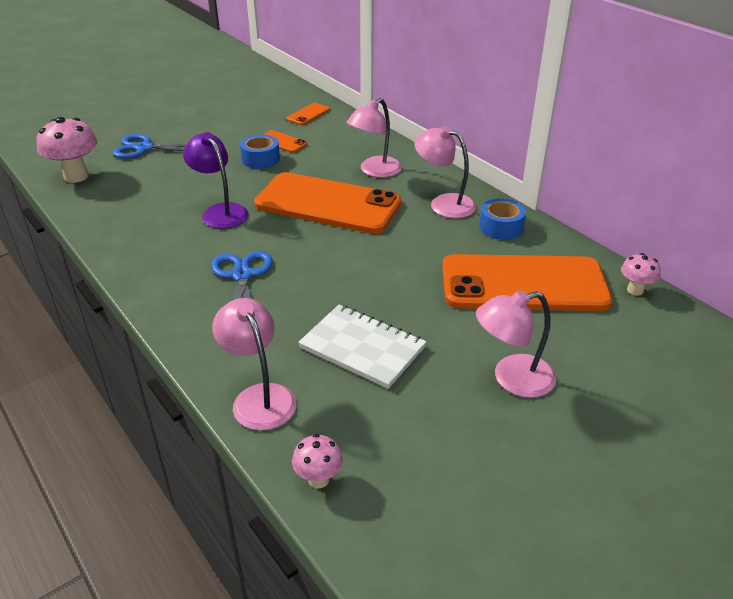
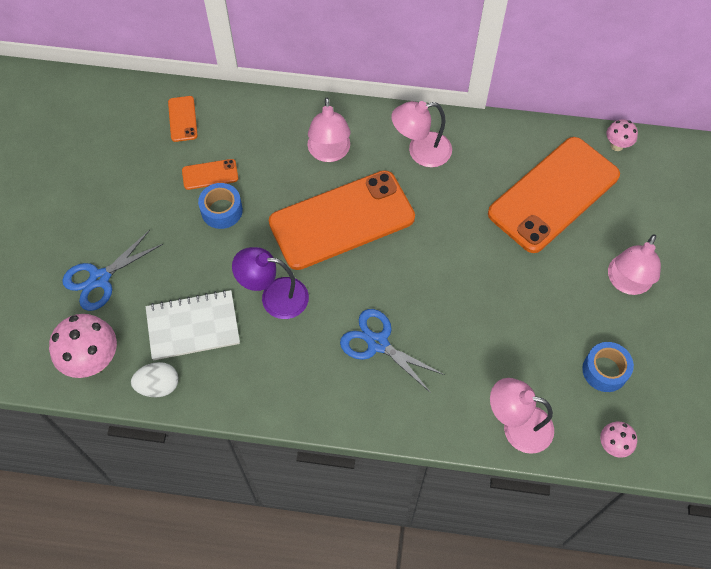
camera: 45 degrees left, 25 degrees up
white notebook [298,305,426,389] -> white notebook moved to [146,290,240,360]
blue tape [479,198,526,240] -> blue tape moved to [582,342,634,392]
none -> white egg [131,362,179,398]

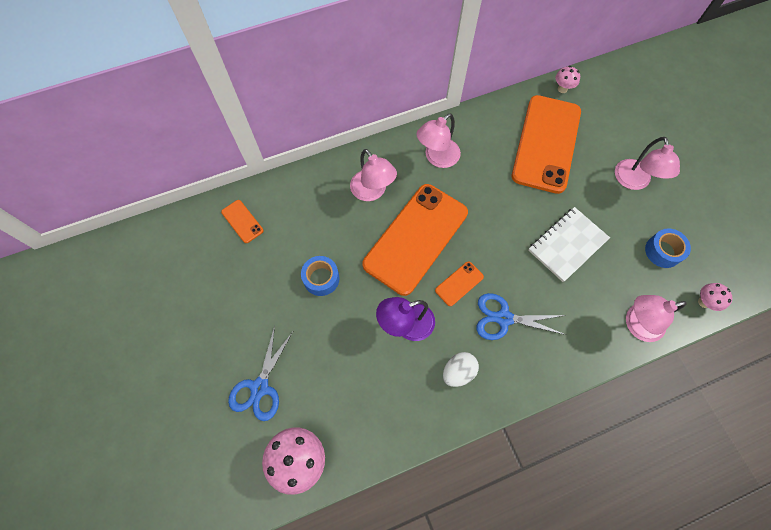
camera: 30 degrees left, 5 degrees up
white egg [131,362,179,398] -> white egg moved to [443,352,479,387]
white notebook [146,290,240,360] -> white notebook moved to [528,207,610,282]
orange phone [182,159,238,190] -> orange phone moved to [435,261,484,306]

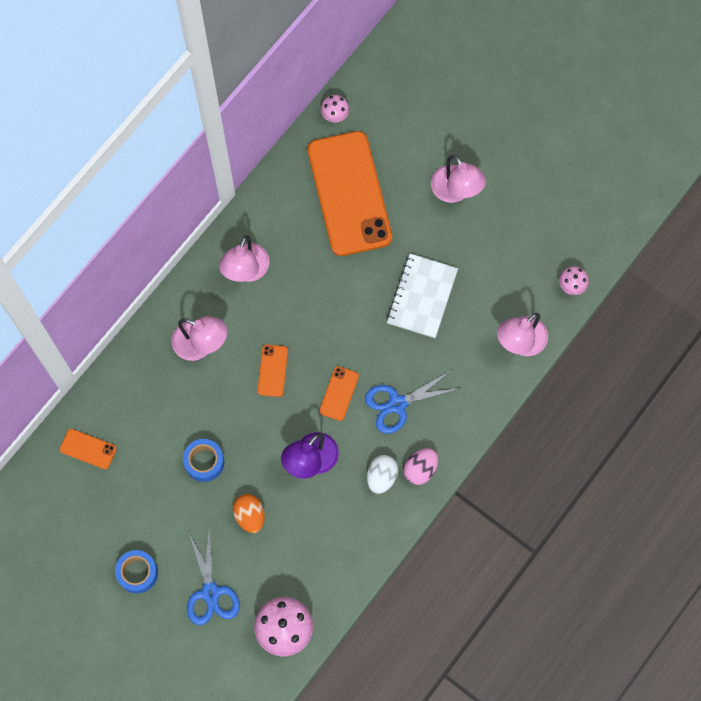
camera: 30 degrees left, 5 degrees up
orange phone [362,184,468,296] -> orange phone [257,345,288,397], size x0.41
blue tape [645,228,691,268] -> blue tape moved to [115,550,158,593]
none -> orange egg [233,494,265,533]
none -> pink egg [403,448,438,485]

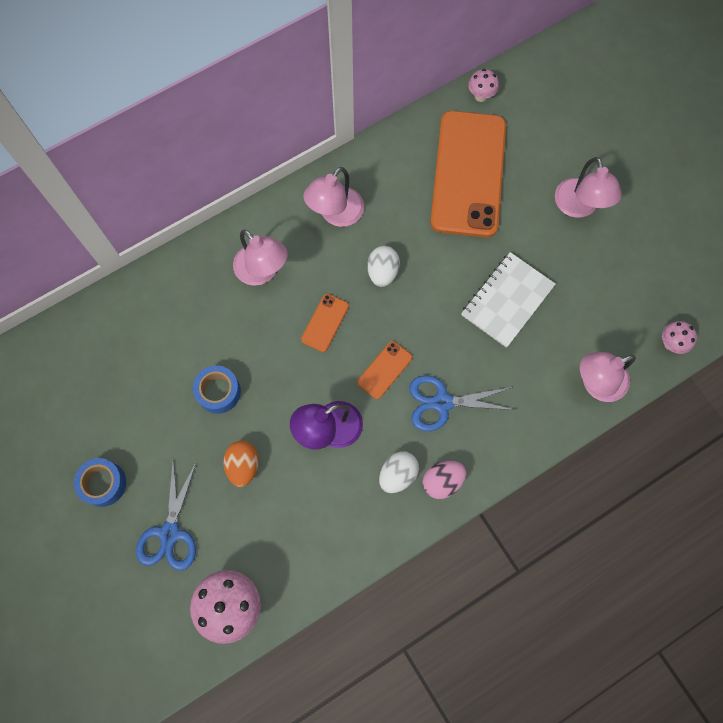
camera: 20 degrees right, 0 degrees up
orange phone [60,429,117,469] -> none
none -> white egg [367,246,400,287]

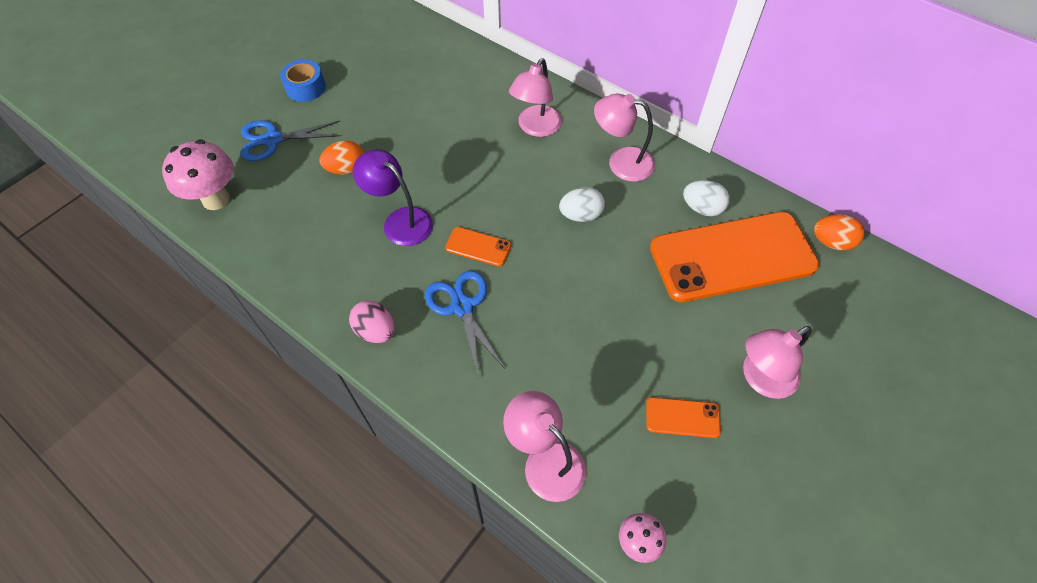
camera: 70 degrees right, 15 degrees down
blue tape [193,365,241,414] -> none
orange phone [301,294,349,352] -> orange phone moved to [646,397,721,438]
white egg [379,451,419,493] -> white egg moved to [683,180,730,216]
white notebook [461,252,556,348] -> none
pink mushroom [468,69,499,102] -> orange egg [814,214,865,250]

